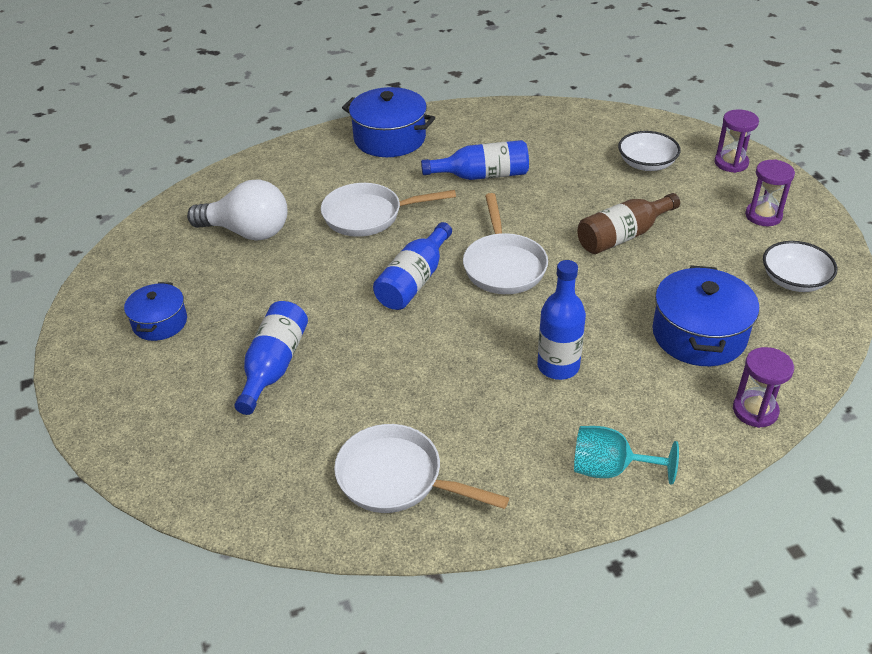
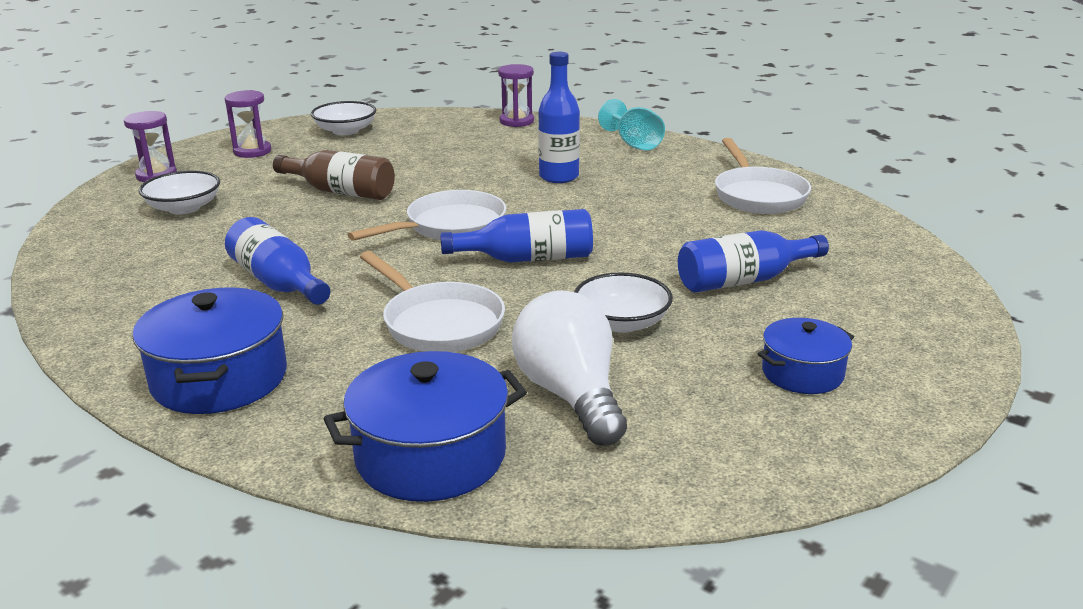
camera: 125 degrees left, 15 degrees down
blue pot [652,265,759,366] -> blue pot moved to [323,351,527,502]
none -> white bowl [574,272,673,333]

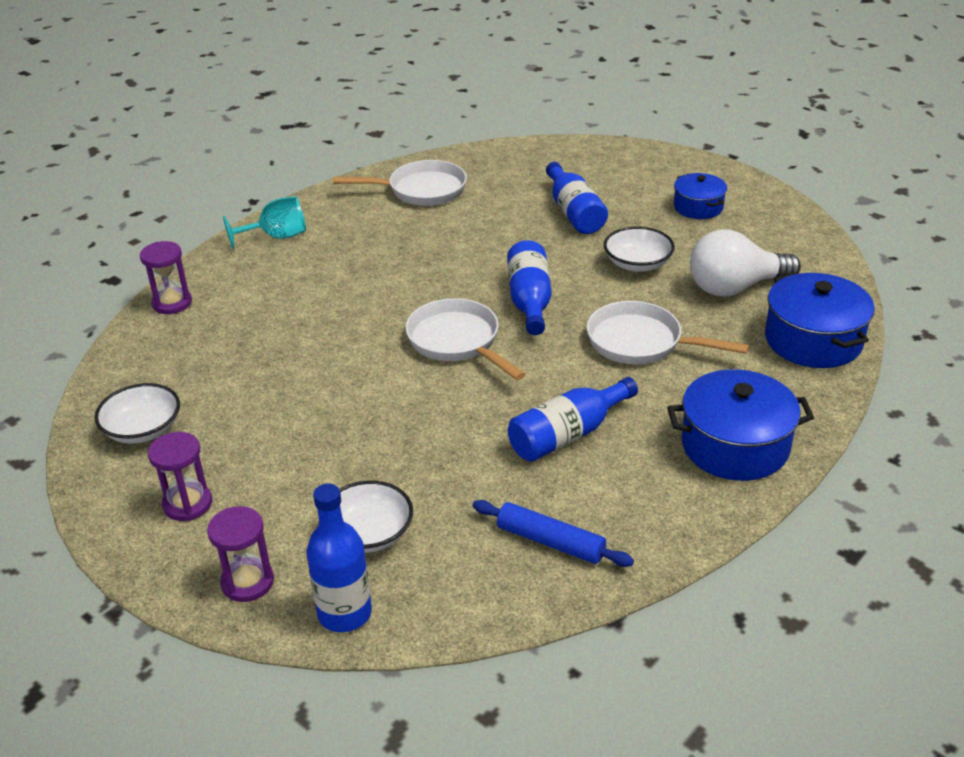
camera: 85 degrees left, 10 degrees up
brown bottle [273,150,395,200] -> none
white pan [360,251,505,352] -> white pan turned 120 degrees counterclockwise [586,301,749,364]
blue bottle [538,52,580,183] -> blue bottle moved to [306,484,372,632]
none -> blue rolling pin [473,500,634,567]

